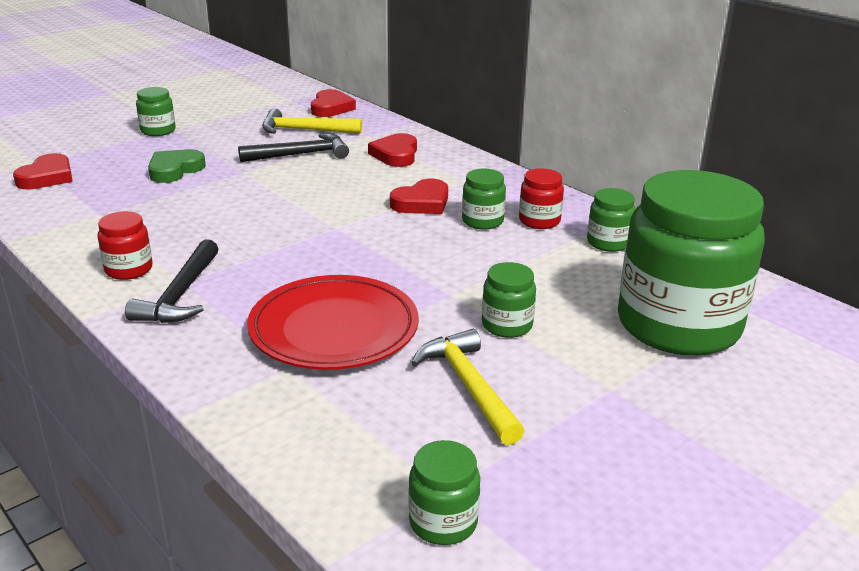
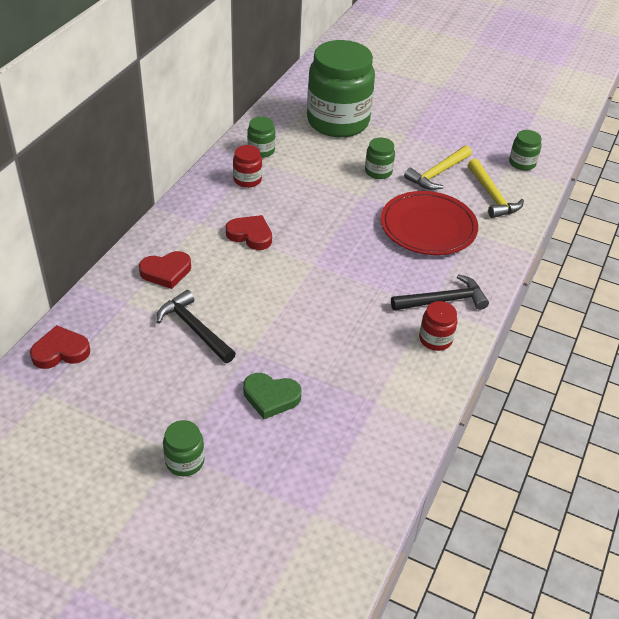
camera: 115 degrees left, 15 degrees up
red heart [13,153,73,190] -> none
yellow hammer [263,108,362,134] -> yellow hammer moved to [468,159,524,218]
green jar [462,169,506,230] -> none

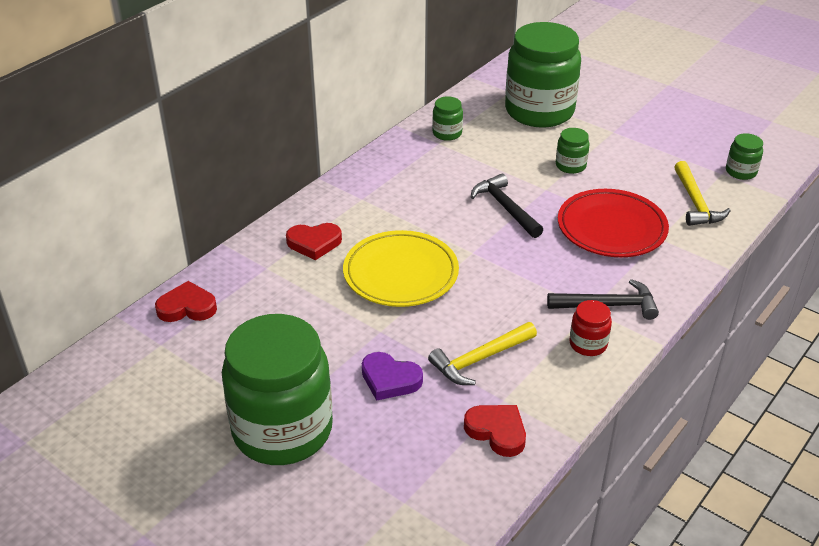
camera: 15 degrees right, 5 degrees down
black hammer [157,290,236,363] -> black hammer moved to [471,173,543,238]
green jar [163,420,205,476] -> green jar [222,314,333,465], size x2.42
red heart [226,215,272,250] -> red heart moved to [464,405,526,457]
red jar [233,145,262,188] -> none
green heart [243,373,302,419] -> purple heart [362,352,423,401]
yellow hammer [404,145,472,190] -> yellow hammer moved to [428,322,537,385]
none -> yellow plate [343,230,459,307]

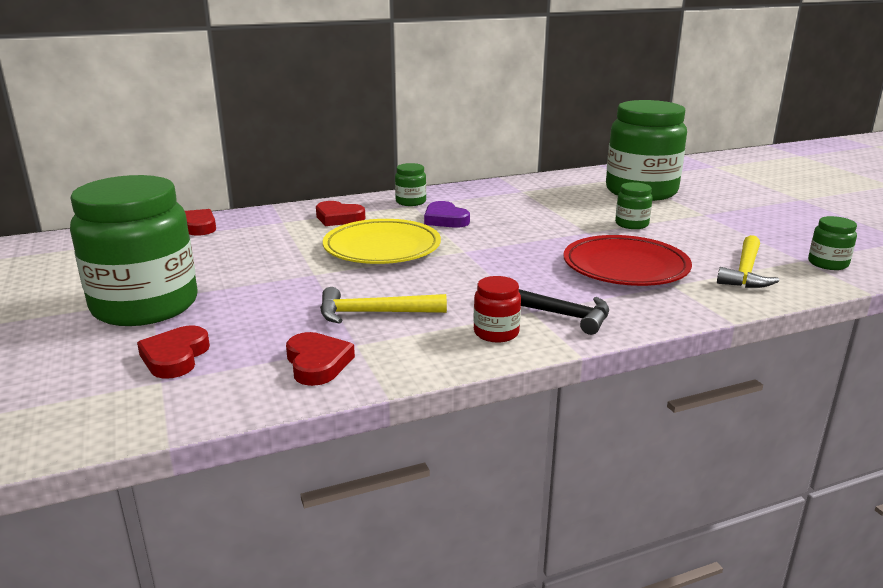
camera: 30 degrees right, 15 degrees down
purple heart [362,352,423,401] -> purple heart moved to [424,201,470,228]
green jar [432,96,463,141] -> green jar moved to [395,163,426,206]
black hammer [471,173,543,238] -> none
none -> red heart [137,325,210,379]

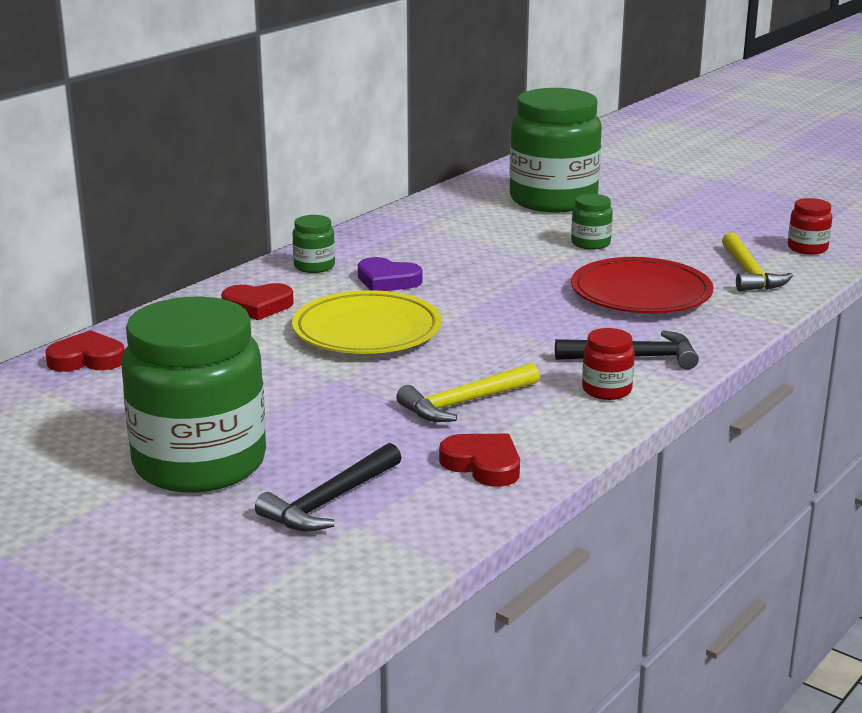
camera: 30 degrees left, 0 degrees up
red heart [137,325,210,379] -> black hammer [255,443,402,531]
green jar [808,216,857,270] -> red jar [788,198,833,255]

